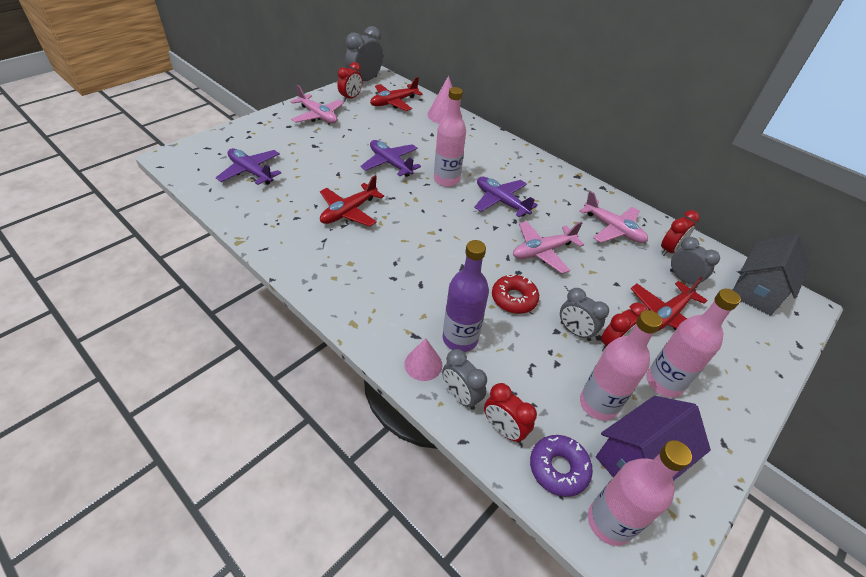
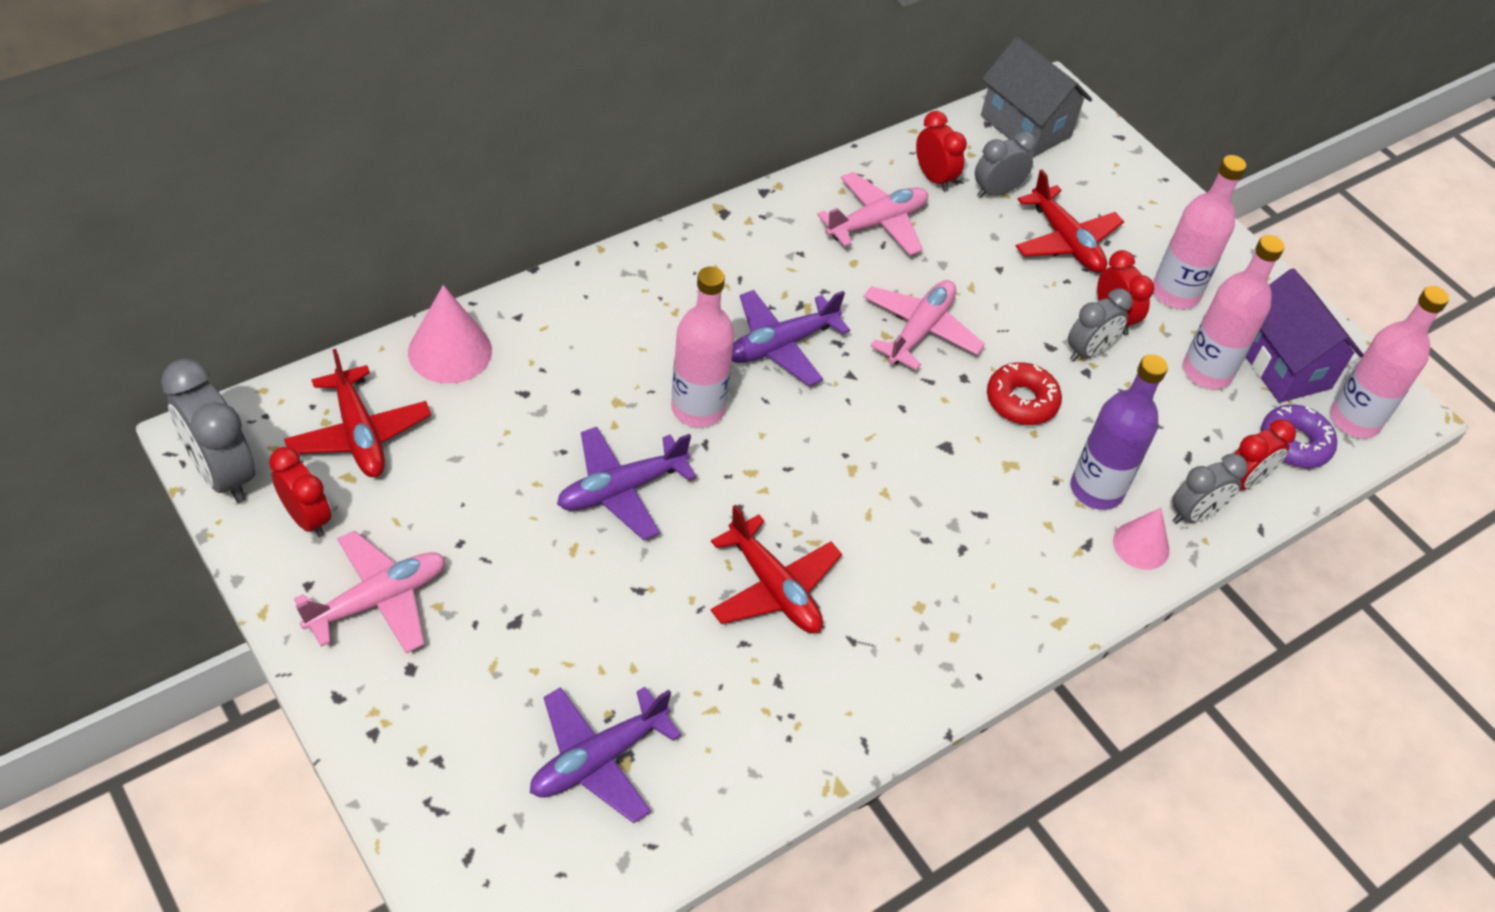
camera: 80 degrees left, 5 degrees up
pink plane [513,221,584,274] -> pink plane turned 135 degrees counterclockwise [863,280,985,370]

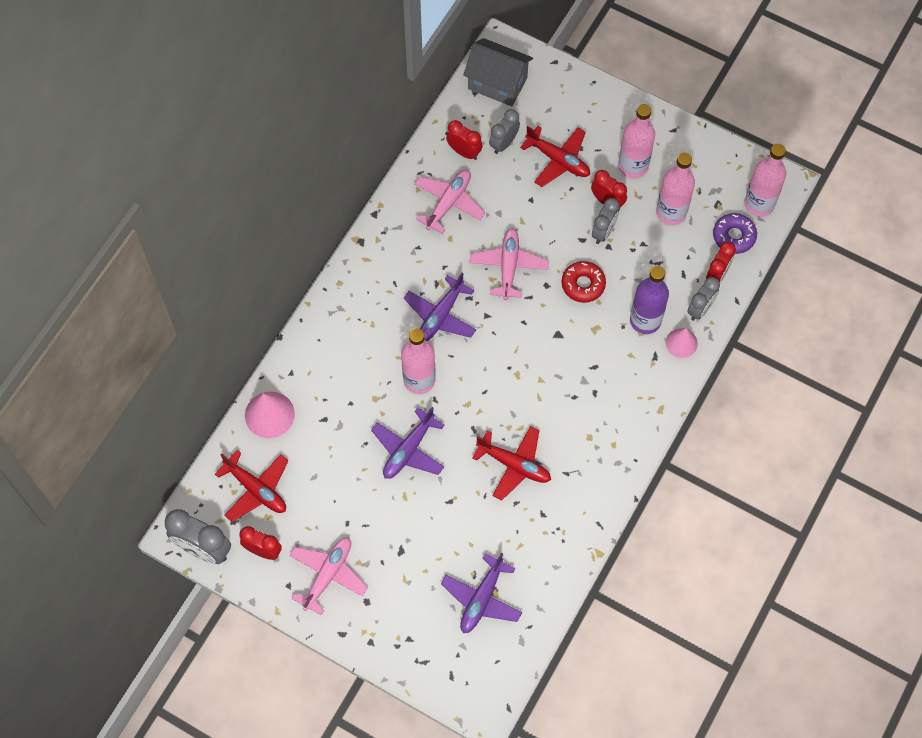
camera: 20 degrees left, 15 degrees up
purple house [1246,268,1364,403] -> none

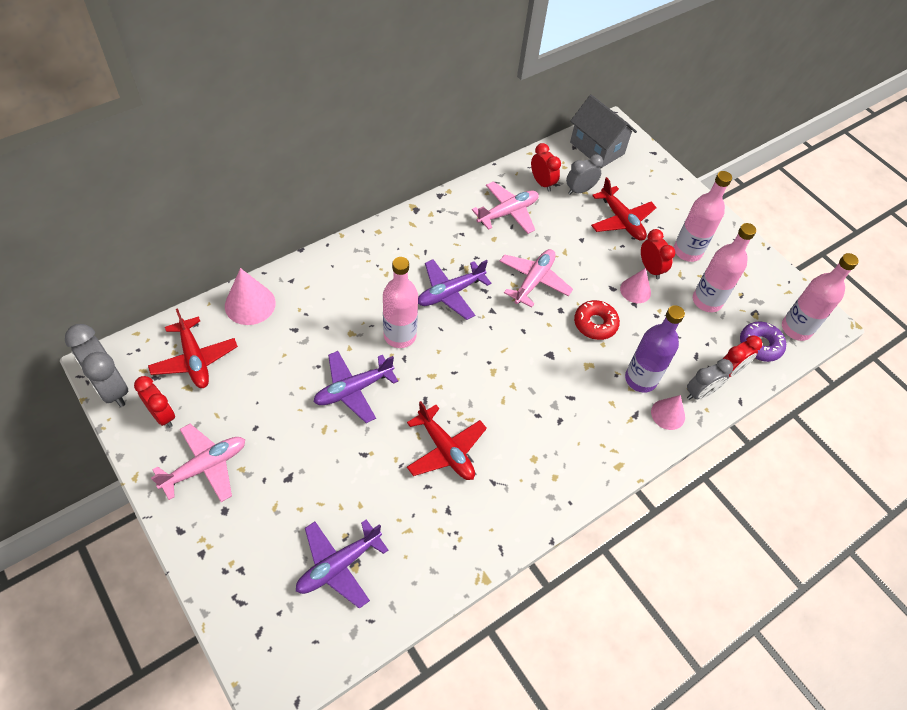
camera: 20 degrees right, 10 degrees down
grey clock [592,198,620,244] -> pink cone [620,268,651,303]

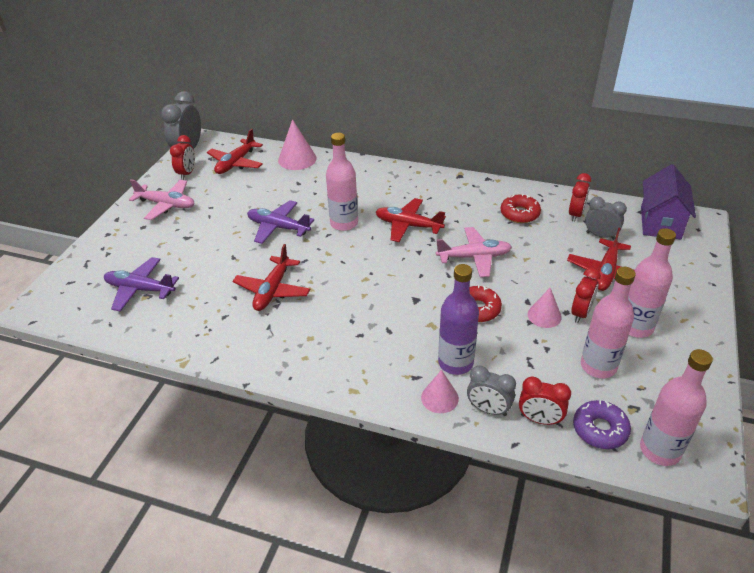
camera: 60 degrees right, 15 degrees down
purple plane [418,259,491,320] -> red plane [376,198,446,242]
pink plane [472,182,539,234] -> red donut [501,194,541,223]
grey house [570,95,637,168] -> purple house [641,164,696,239]

